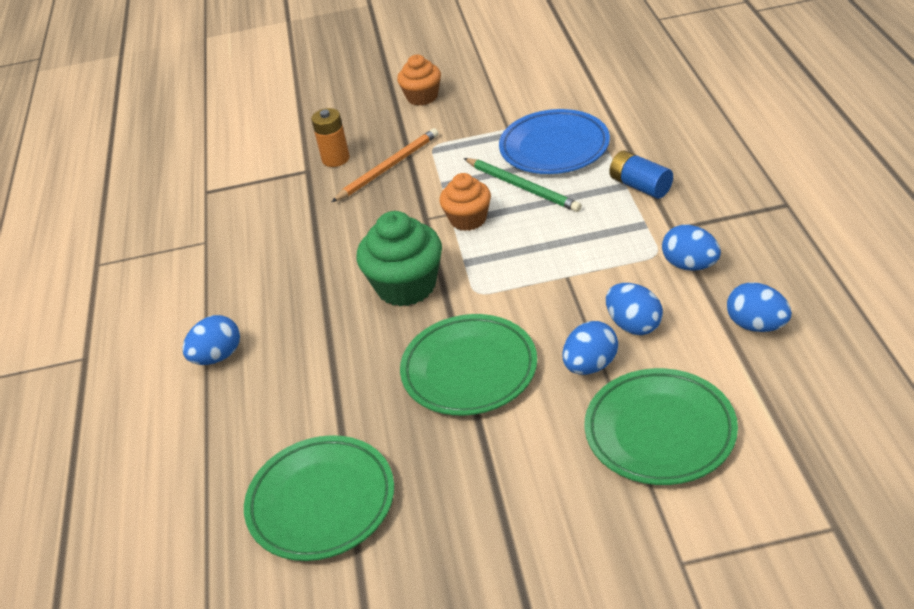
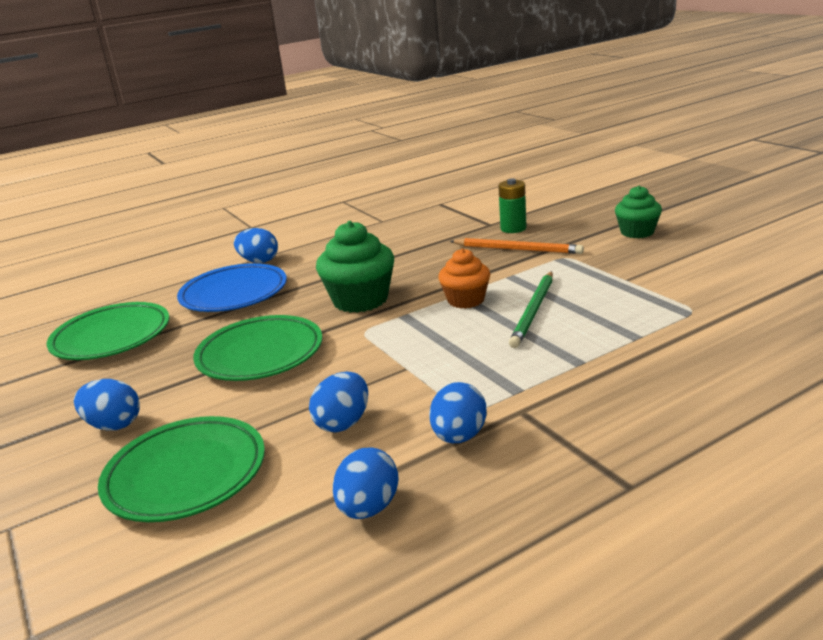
camera: 65 degrees right, 15 degrees down
orange battery [311,108,350,167] -> green battery [498,179,526,233]
orange cupcake [397,55,441,105] -> green cupcake [615,185,662,239]
blue plate [499,109,610,174] -> blue plate moved to [177,263,287,312]
blue egg [562,321,618,375] -> blue egg moved to [74,379,140,431]
blue battery [609,151,673,199] -> none

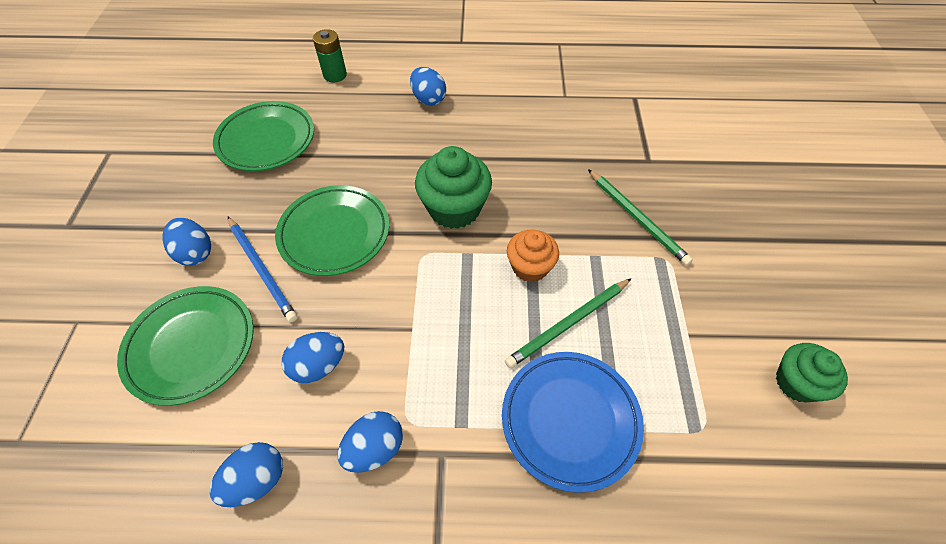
camera: 30 degrees right, 30 degrees up
blue plate [177,263,287,312] -> blue plate moved to [502,352,644,493]
orange pencil [450,238,584,254] -> green pencil [588,169,693,266]
green battery [498,179,526,233] -> green battery moved to [313,29,347,82]
green cupcake [615,185,662,239] -> green cupcake moved to [776,343,848,403]
none -> blue pencil [228,217,297,322]

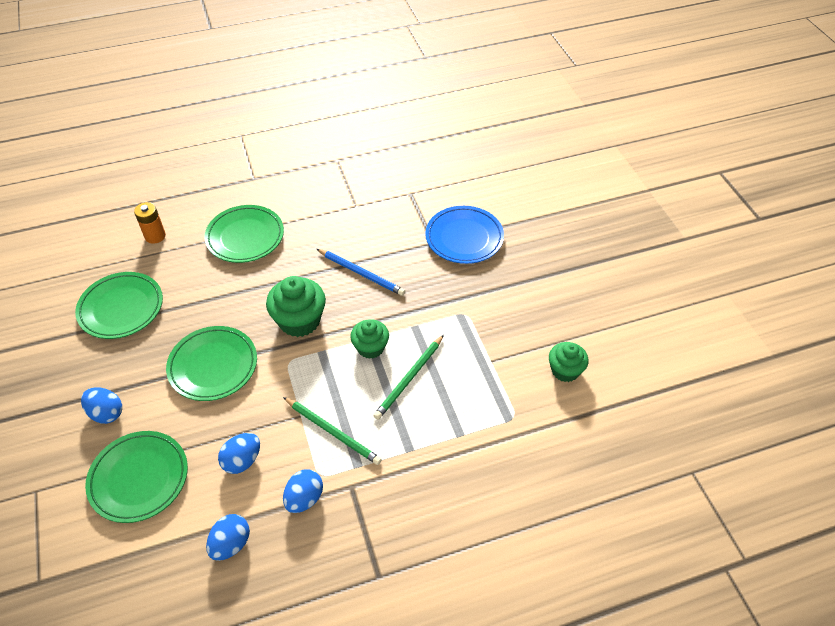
camera: 20 degrees left, 5 degrees down
blue pencil [228,217,297,322] -> blue pencil moved to [317,249,405,296]
green battery [313,29,347,82] -> orange battery [134,202,166,244]
blue egg [410,67,446,106] -> green plate [204,205,284,263]
blue plate [502,352,644,493] -> blue plate moved to [425,206,504,264]
orange cupcake [507,230,559,282] -> green cupcake [350,319,389,359]
green pencil [588,169,693,266] -> green pencil moved to [283,397,382,465]

